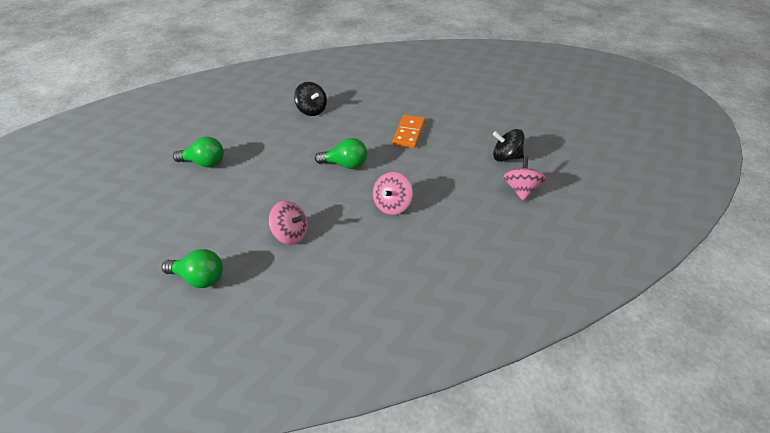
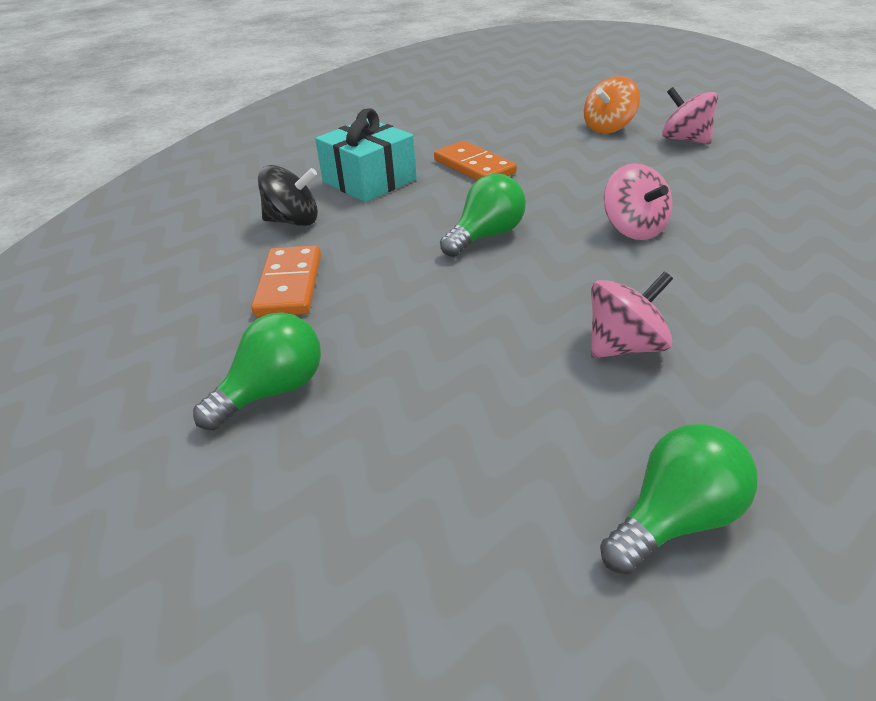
camera: 50 degrees left, 5 degrees down
black spinning top [493,129,524,162] -> orange spinning top [584,76,640,134]
none -> orange domino [251,245,321,317]
none -> turquoise gift [315,108,417,202]

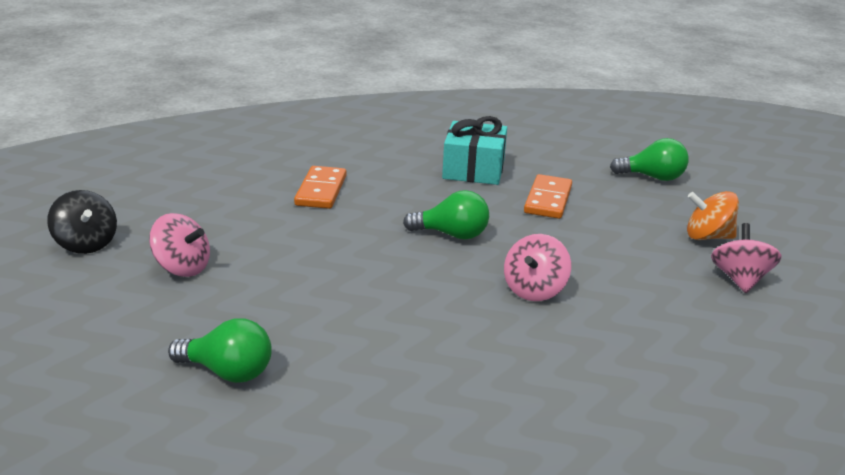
camera: 50 degrees right, 10 degrees down
green light bulb [193,313,321,430] -> green light bulb moved to [610,138,689,181]
orange domino [251,245,321,317] -> orange domino turned 45 degrees counterclockwise [294,166,346,209]
black spinning top [258,165,318,226] -> black spinning top moved to [47,190,117,254]
pink spinning top [591,271,673,358] -> pink spinning top moved to [149,213,210,277]

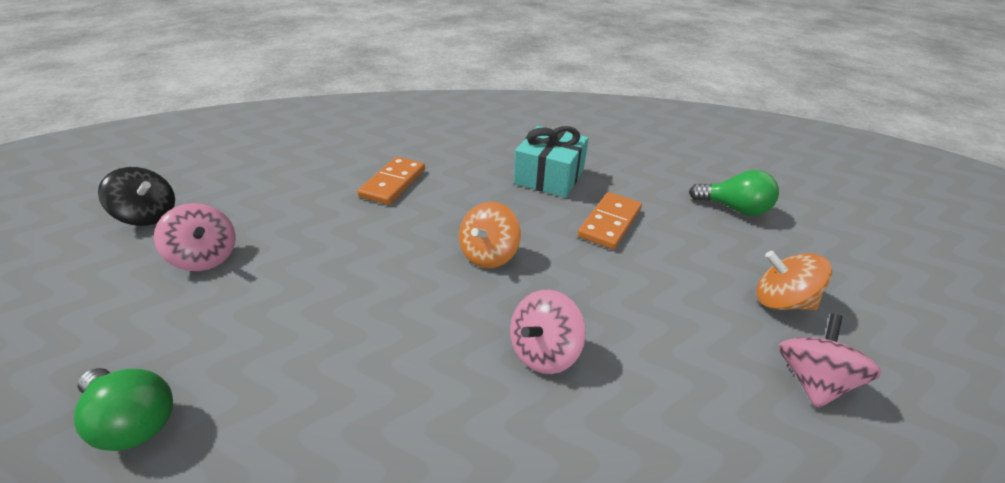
camera: 15 degrees right, 10 degrees up
black spinning top [47,190,117,254] -> black spinning top turned 45 degrees counterclockwise [98,167,175,226]
green light bulb [403,190,489,239] -> orange spinning top [459,202,521,268]

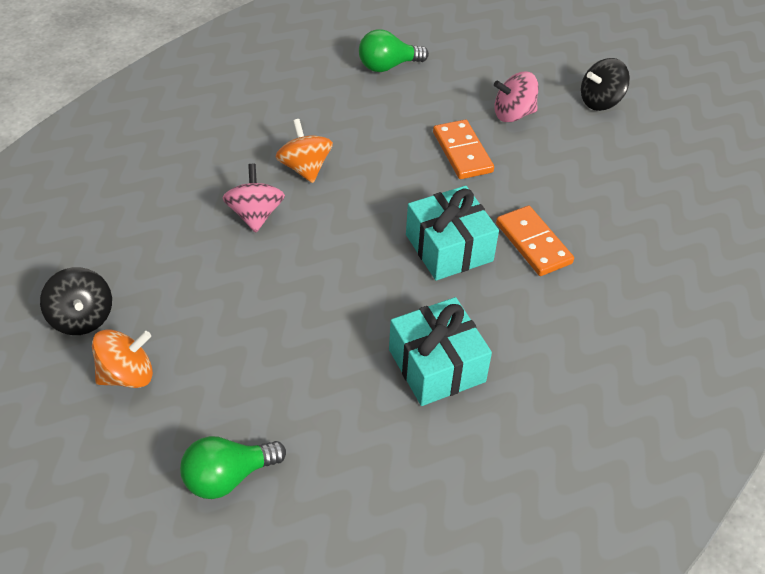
camera: 130 degrees right, 10 degrees up
orange spinning top [459,202,521,268] -> orange spinning top moved to [275,119,333,183]
orange domino [578,192,642,250] -> orange domino moved to [433,120,494,179]
pink spinning top [778,314,882,409] -> black spinning top [40,267,112,335]
none -> turquoise gift [406,186,499,281]

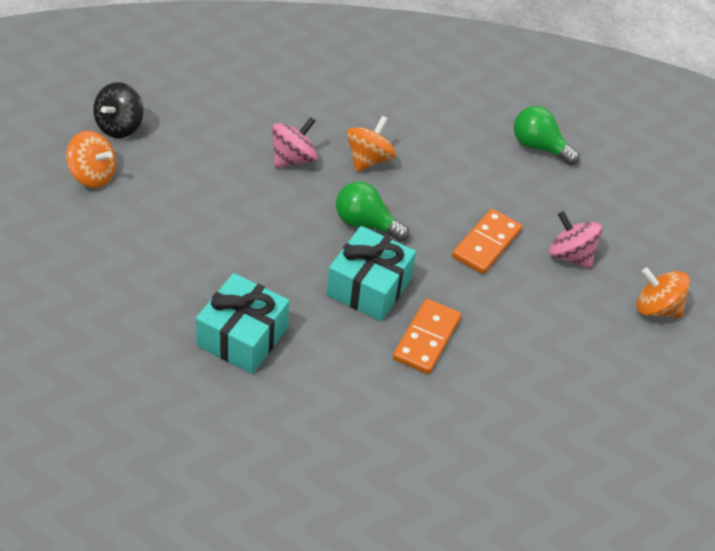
camera: 50 degrees right, 0 degrees up
green light bulb [180,436,286,499] -> green light bulb moved to [336,182,409,242]
black spinning top [581,58,630,111] -> orange spinning top [636,268,690,318]

